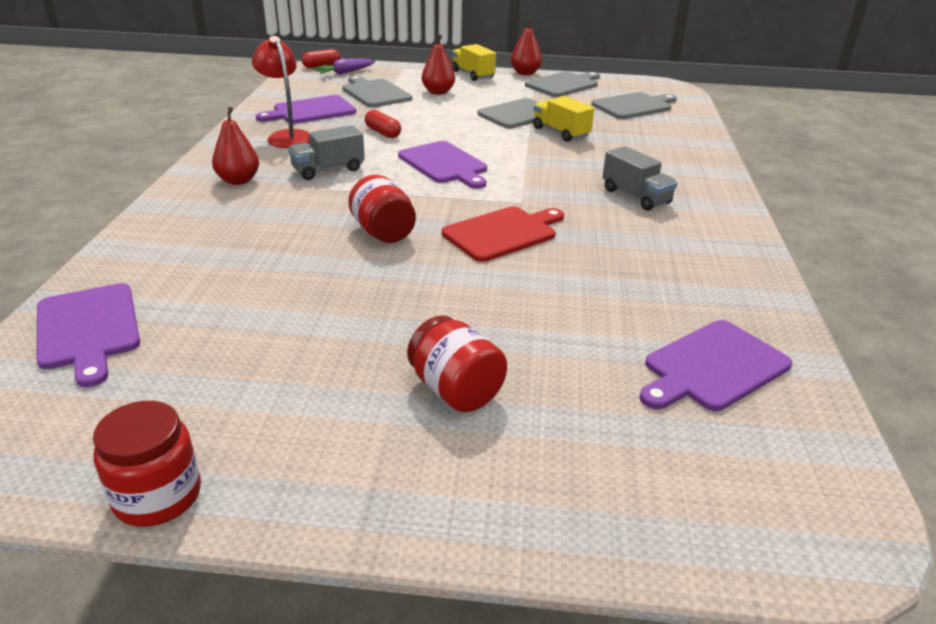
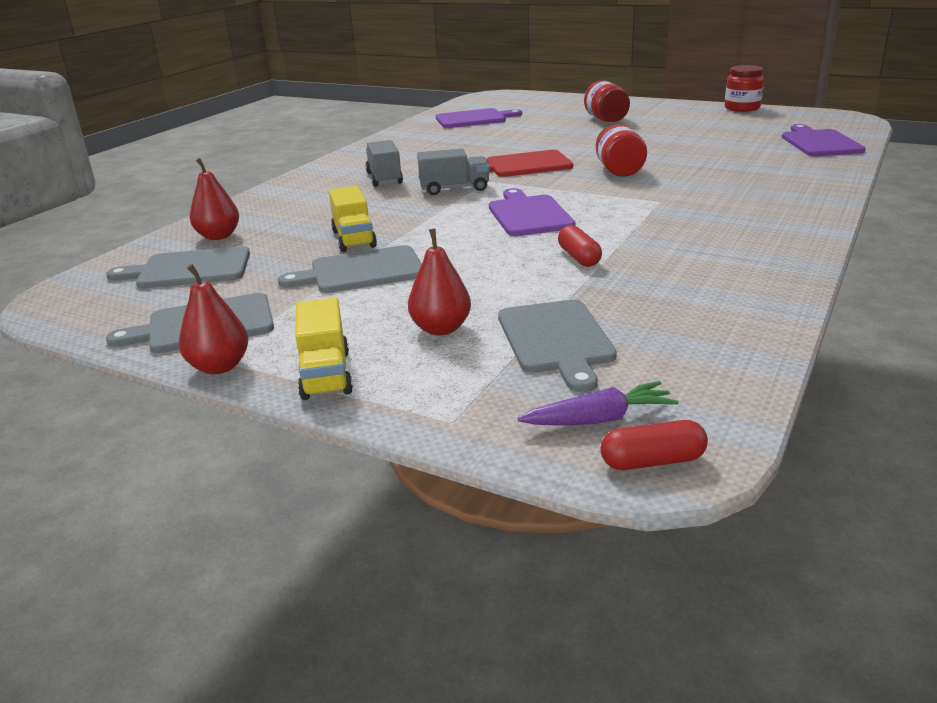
camera: 155 degrees left, 5 degrees down
red pear [212,107,259,185] -> red pear moved to [190,158,239,240]
red lamp [252,36,309,148] -> none
purple cutting board [256,95,356,124] -> none
grey truck [288,125,365,180] -> grey truck moved to [417,149,490,195]

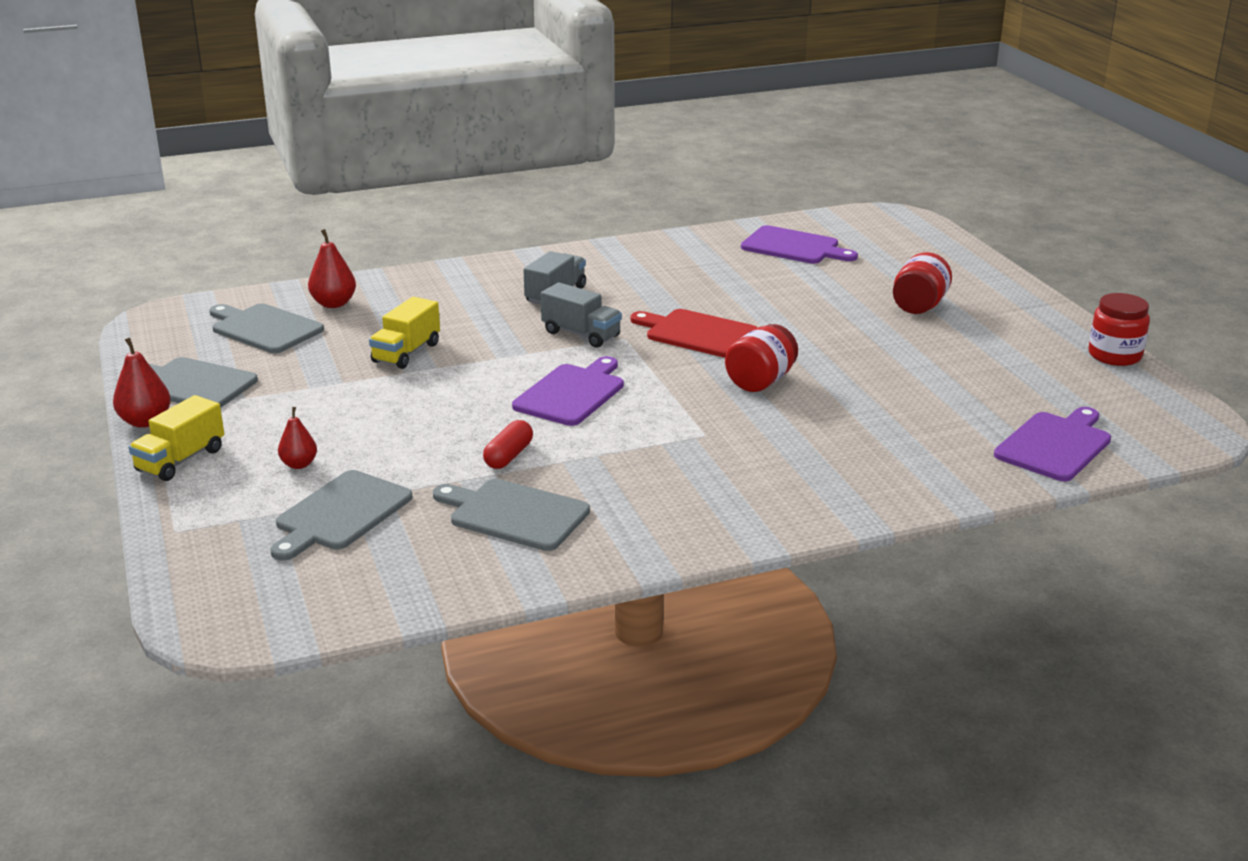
camera: 40 degrees right, 0 degrees up
grey cutting board [278,245,422,293] -> grey cutting board moved to [433,479,590,551]
red pear [408,229,471,335] -> red pear [278,407,317,469], size x0.67
purple carrot [518,381,679,426] -> none
red capsule [600,420,708,470] -> none

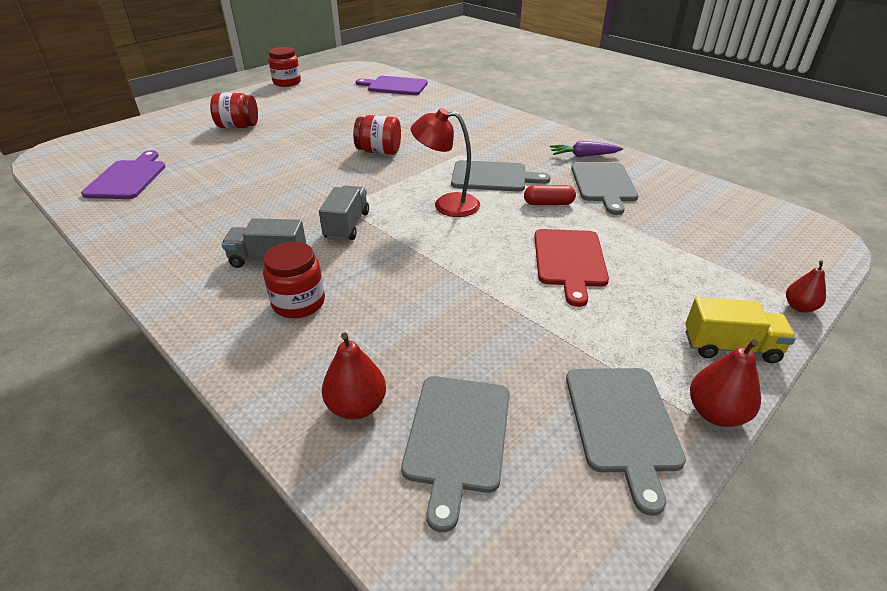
camera: 115 degrees left, 10 degrees up
grey cutting board [270,470,412,561] -> grey cutting board moved to [451,160,551,192]
red pear [278,407,317,469] -> red pear moved to [786,260,826,312]
yellow truck [369,297,440,369] -> none
purple cutting board [512,356,624,426] -> red lamp [411,108,480,217]
red cutting board [630,309,757,357] -> red cutting board moved to [534,229,609,307]
none -> red jar [263,242,325,318]
none -> purple carrot [550,141,623,157]

